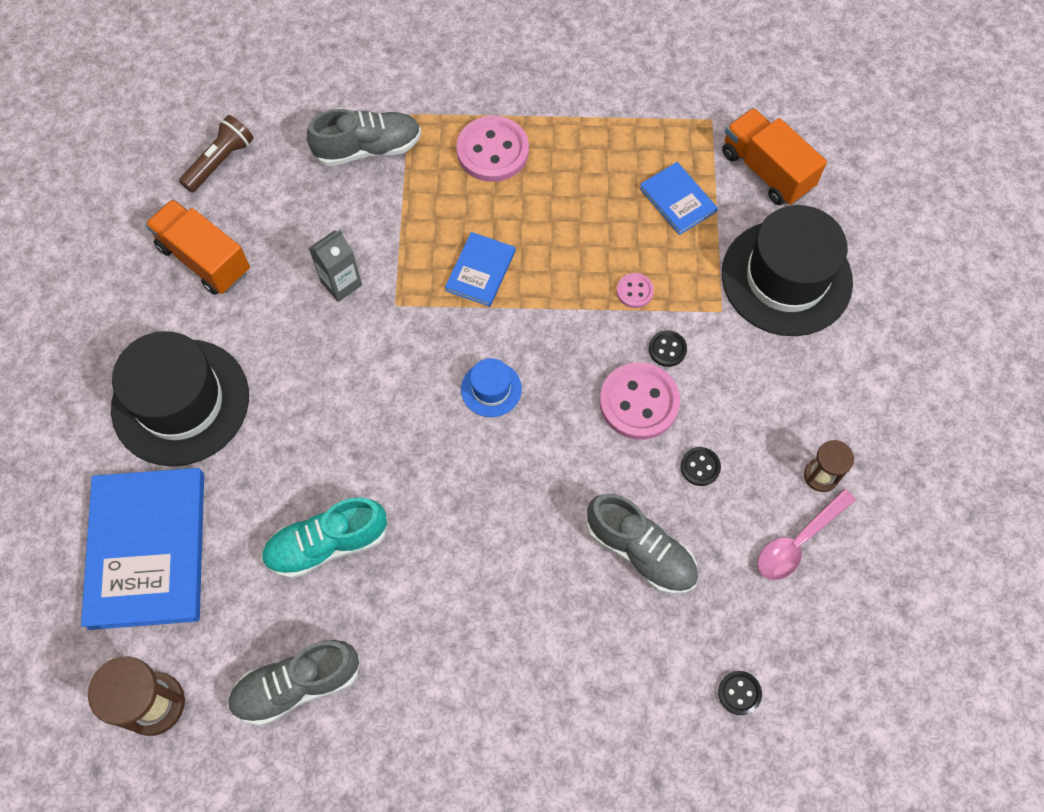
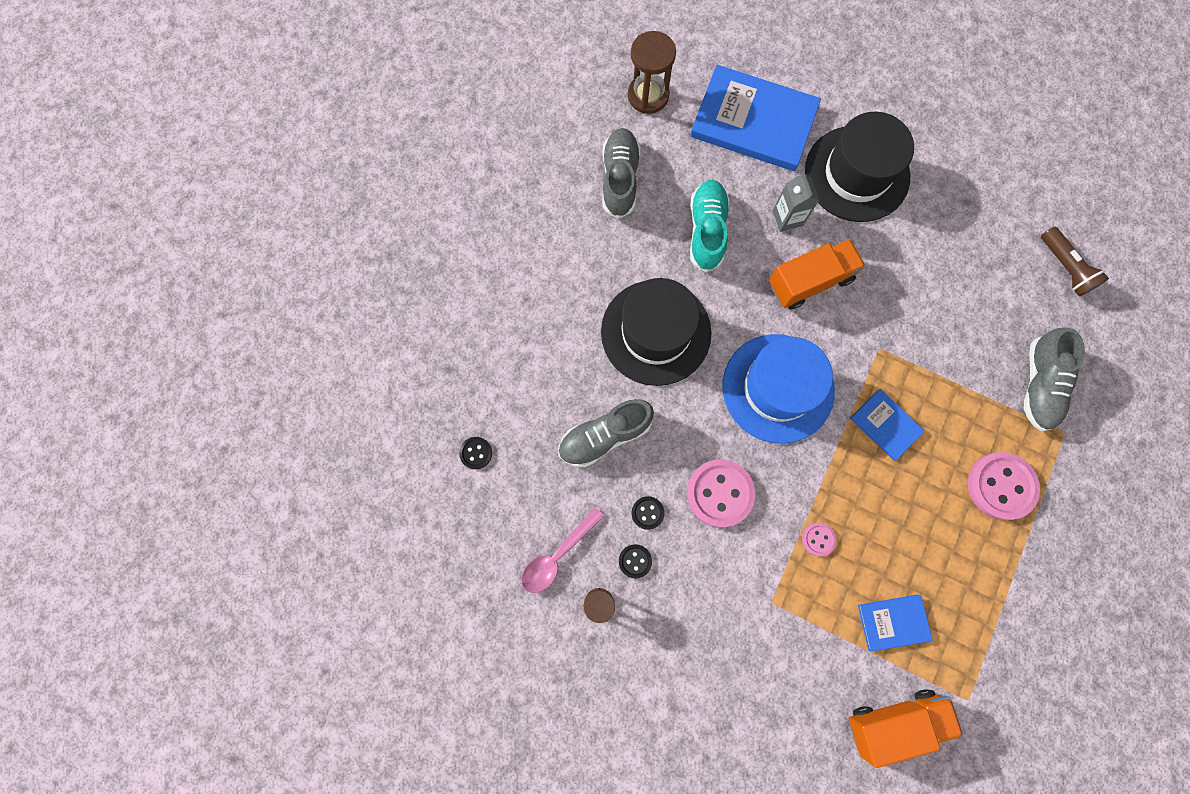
camera: 115 degrees right, 10 degrees up
orange truck [145,199,250,295] -> orange truck moved to [769,239,865,310]
grey carton [309,230,362,302] -> grey carton moved to [773,171,819,232]
blue hat [461,358,522,417] -> blue hat [723,334,835,444], size x2.24
black button [649,330,687,367] -> black button moved to [619,544,652,579]
black hat [722,205,853,336] -> black hat moved to [601,278,711,386]
pink spoon [757,489,856,580] -> pink spoon turned 120 degrees counterclockwise [521,507,604,593]

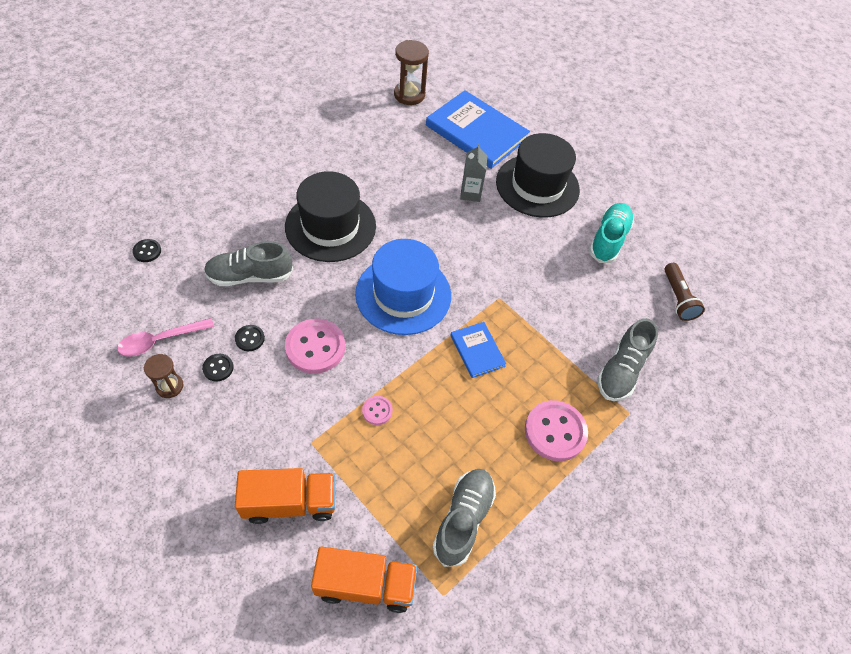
camera: 15 degrees right, 20 degrees down
grey shoe [602,128,641,219] -> grey shoe moved to [432,469,496,567]
turquoise shoe [690,180,730,272] -> turquoise shoe moved to [589,203,634,263]
orange truck [769,239,865,310] -> orange truck moved to [235,468,335,524]
blue book [858,594,932,652] -> none

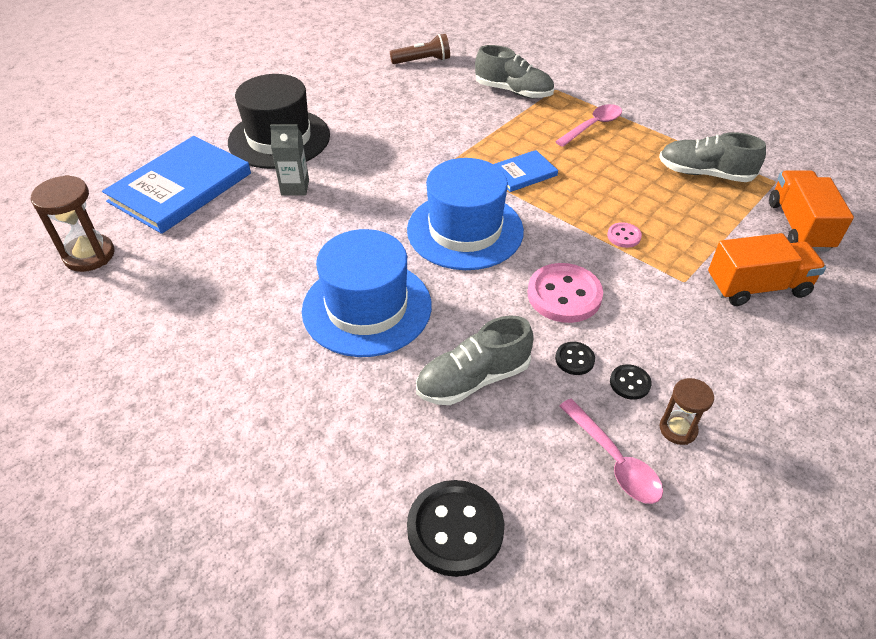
camera: 90 degrees left, 10 degrees down
black button [132,239,161,262] -> black button [407,480,504,577], size x2.05
grey shoe [204,241,293,286] -> grey shoe turned 75 degrees clockwise [416,315,534,405]
orange truck [235,468,335,524] -> orange truck turned 90 degrees clockwise [708,233,826,306]
black hat [285,171,376,262] -> blue hat [302,229,432,357]
pink button [525,400,588,461] -> pink spoon [555,104,622,147]
turquoise shoe [589,203,634,263] -> none

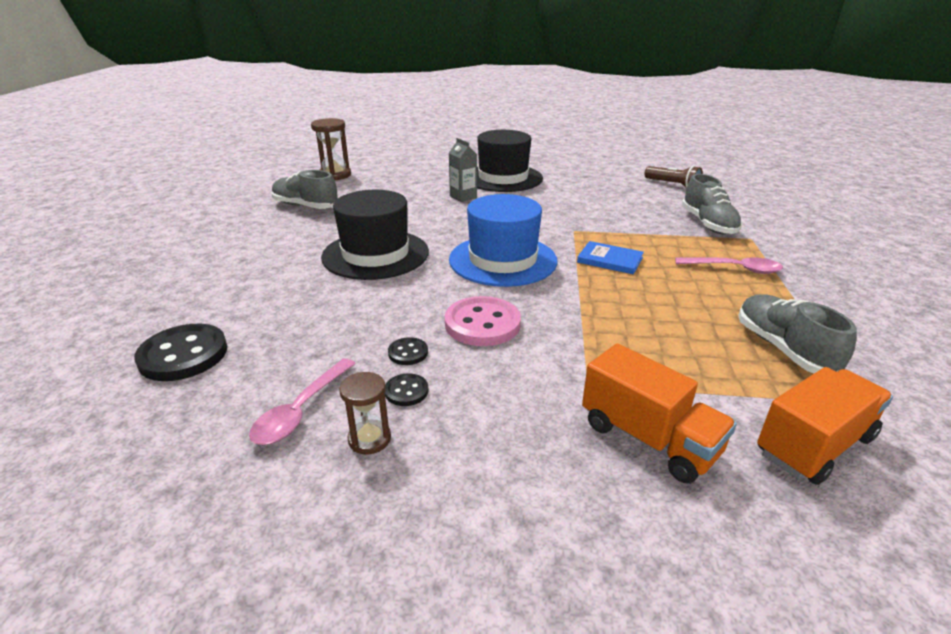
camera: 55 degrees right, 15 degrees down
blue book [102,136,251,234] -> none
blue hat [302,229,432,357] -> black hat [321,190,429,280]
grey shoe [416,315,534,405] -> grey shoe moved to [272,170,338,209]
pink button [607,222,642,248] -> none

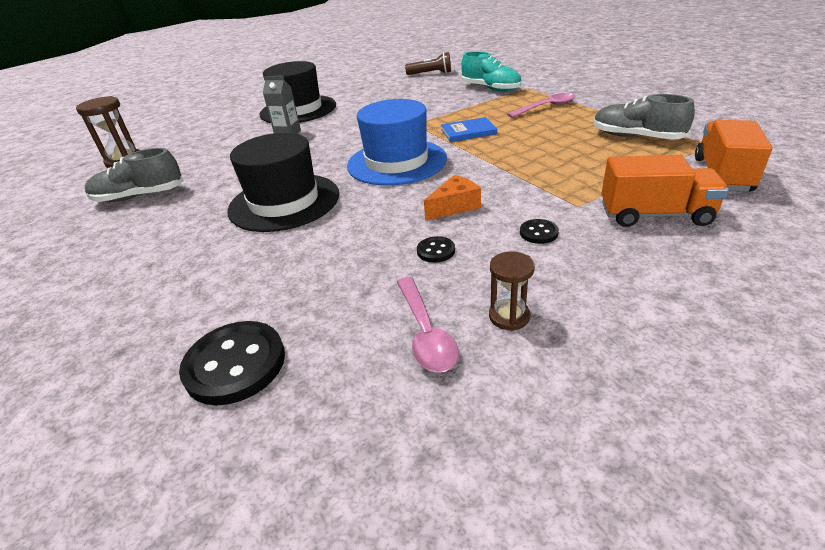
camera: 35 degrees left, 5 degrees up
black button [385,373,428,406] -> black button moved to [520,219,559,244]
pink button [445,296,521,346] -> orange cheese [424,175,481,221]
grey shoe [682,174,742,234] -> turquoise shoe [461,51,522,92]

